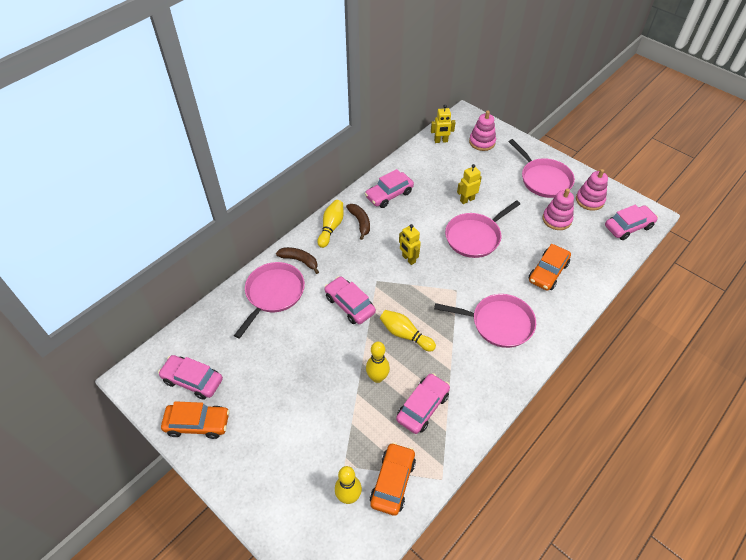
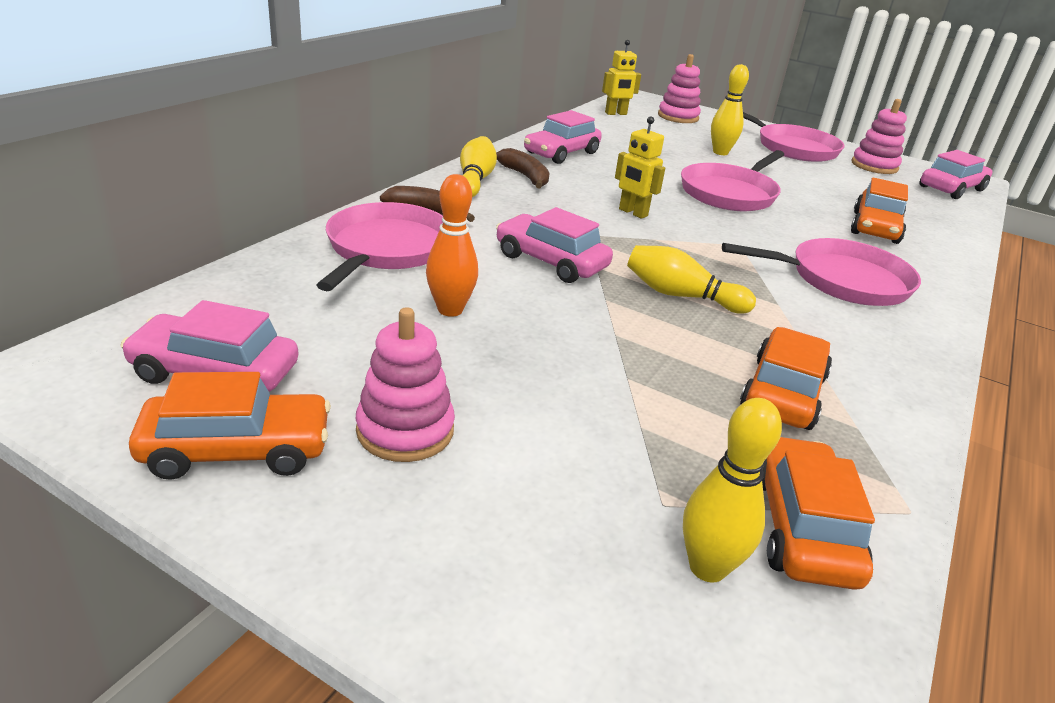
camera: 15 degrees left, 20 degrees down
yellow bowling pin [366,342,390,383] -> yellow bowling pin moved to [711,64,749,155]
pink car [396,373,450,434] -> orange car [740,327,832,430]
yellow robot [457,164,482,204] -> none
pink stacking toy [543,188,574,230] -> pink stacking toy moved to [356,307,455,462]
none -> orange bowling pin [426,174,478,317]

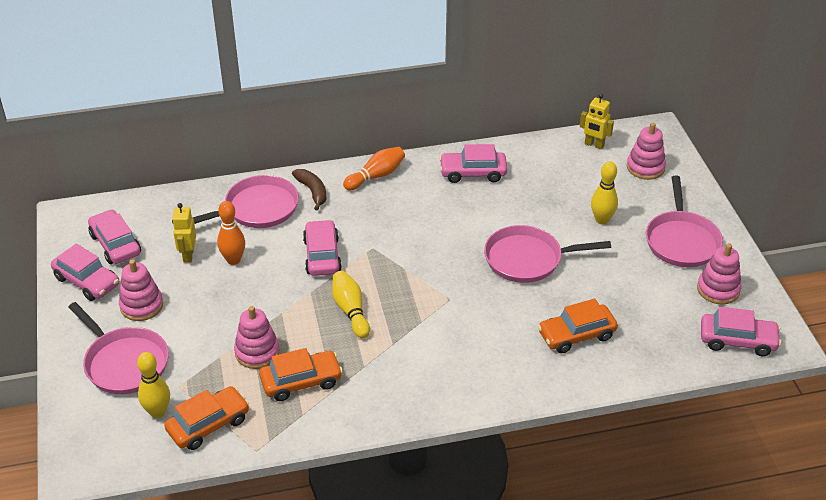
camera: 50 degrees right, 10 degrees up
orange car [129,372,331,480] -> pink car [51,243,119,301]
yellow bowling pin [460,136,497,197] -> orange bowling pin [343,147,405,190]
brown banana [496,148,550,189] -> none
yellow robot [615,116,665,219] -> yellow robot moved to [172,203,196,263]
pink pan [722,238,921,306] -> pink pan moved to [68,302,169,394]
none -> pink stacking toy [234,306,280,369]

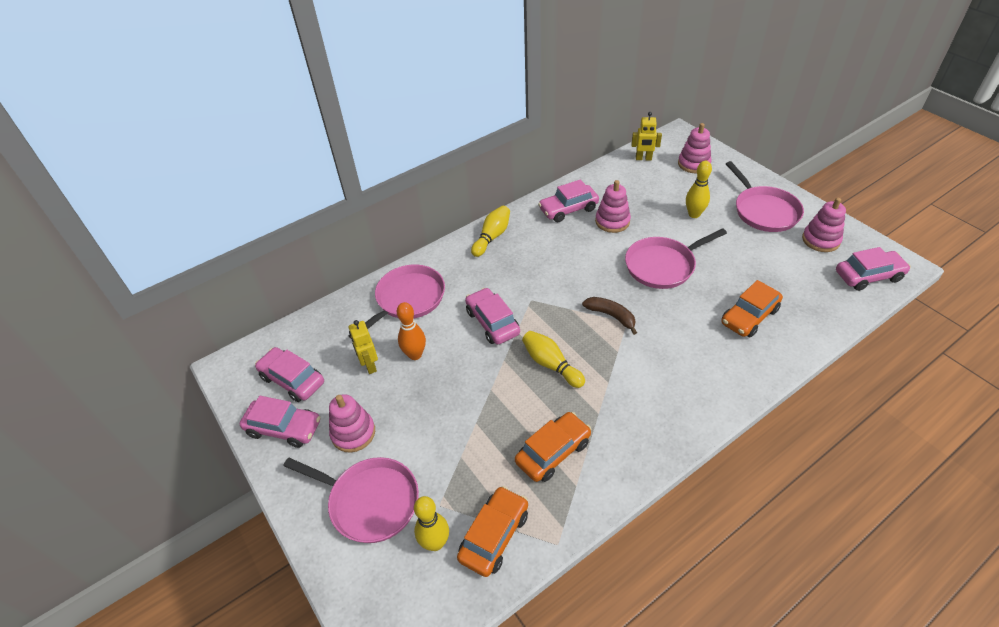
camera: 20 degrees left, 5 degrees up
pink stacking toy [234,306,280,369] -> pink stacking toy moved to [595,180,631,233]
brown banana [292,169,326,210] -> brown banana moved to [582,297,637,335]
orange bowling pin [343,147,405,190] -> yellow bowling pin [471,206,510,257]

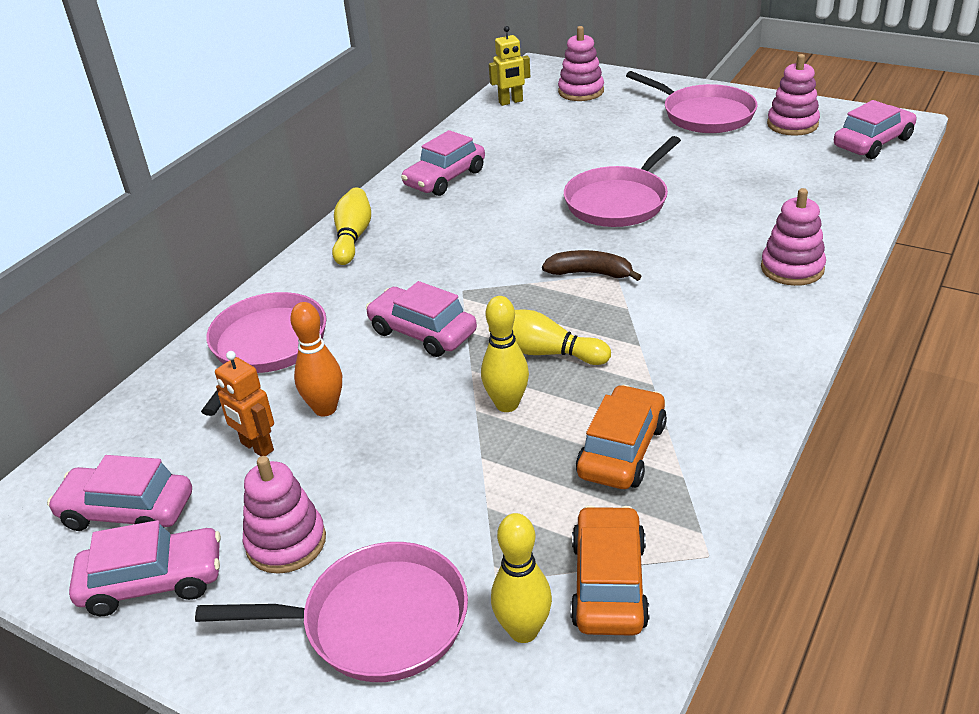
camera: 25 degrees left, 10 degrees down
yellow robot [349,320,378,374] -> orange robot [215,351,274,456]
pink stacking toy [595,180,631,233] -> pink stacking toy moved to [761,188,826,286]
yellow bowling pin [686,161,712,218] -> yellow bowling pin moved to [481,296,529,412]
orange car [721,280,783,337] -> none

